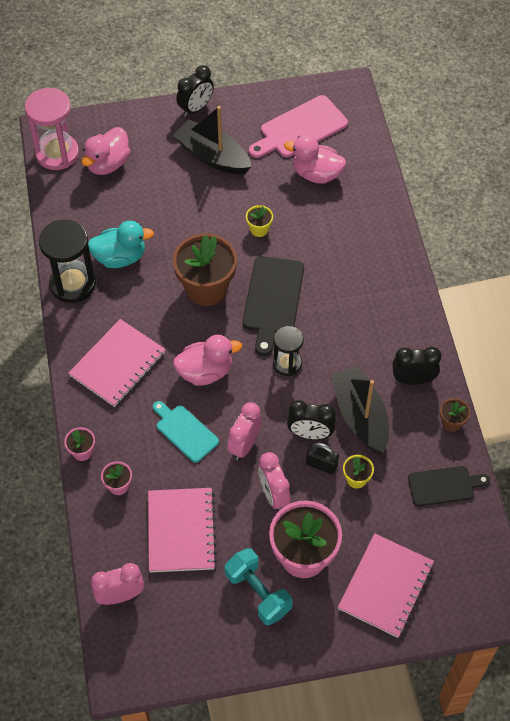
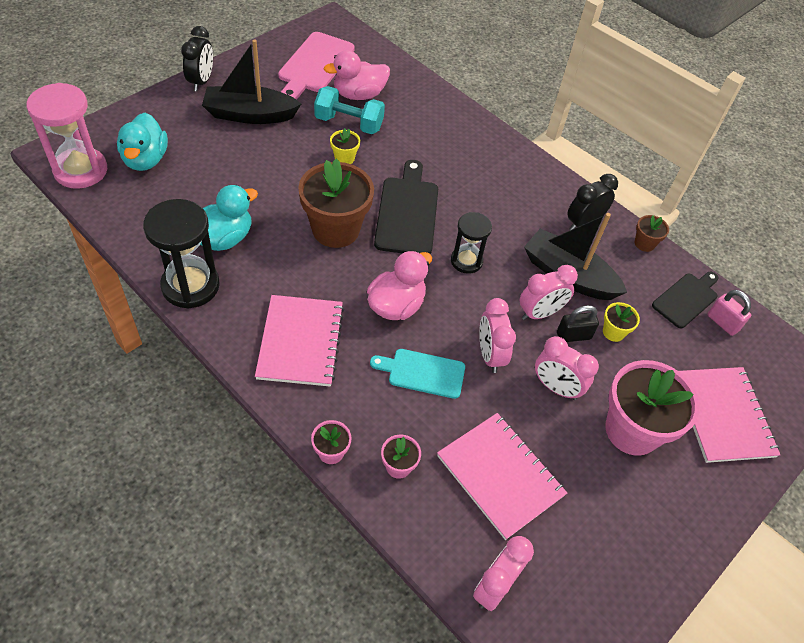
camera: 40 degrees left, 5 degrees down
pink duck [82,127,130,175] -> turquoise duck [117,113,168,171]
turquoise dumbbell [225,548,292,625] -> turquoise dumbbell moved to [314,86,385,134]
black cutting board [243,256,304,356] -> black cutting board turned 150 degrees counterclockwise [374,160,438,254]
black clock [287,400,336,439] -> pink clock [520,265,578,320]
none -> pink padlock [707,290,751,336]

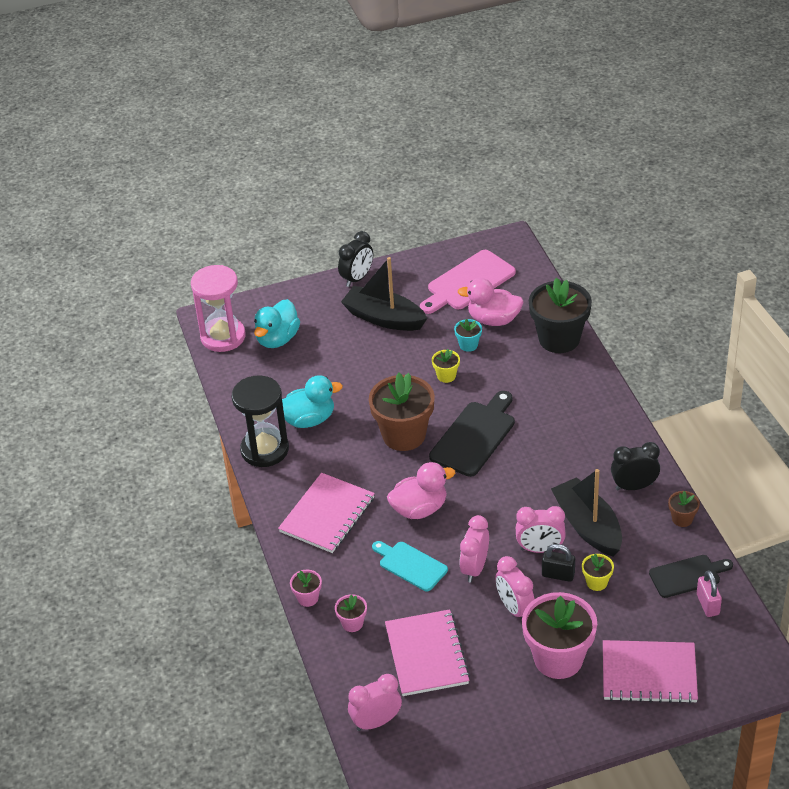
camera: 35 degrees right, 10 degrees down
turquoise dumbbell [314,86,385,134] -> turquoise flower pot [454,319,482,352]
black hourglass [451,212,492,274] -> none
pink notebook [679,367,780,463] -> pink notebook turned 75 degrees clockwise [603,640,698,704]
none -> black flower pot [529,278,592,353]

